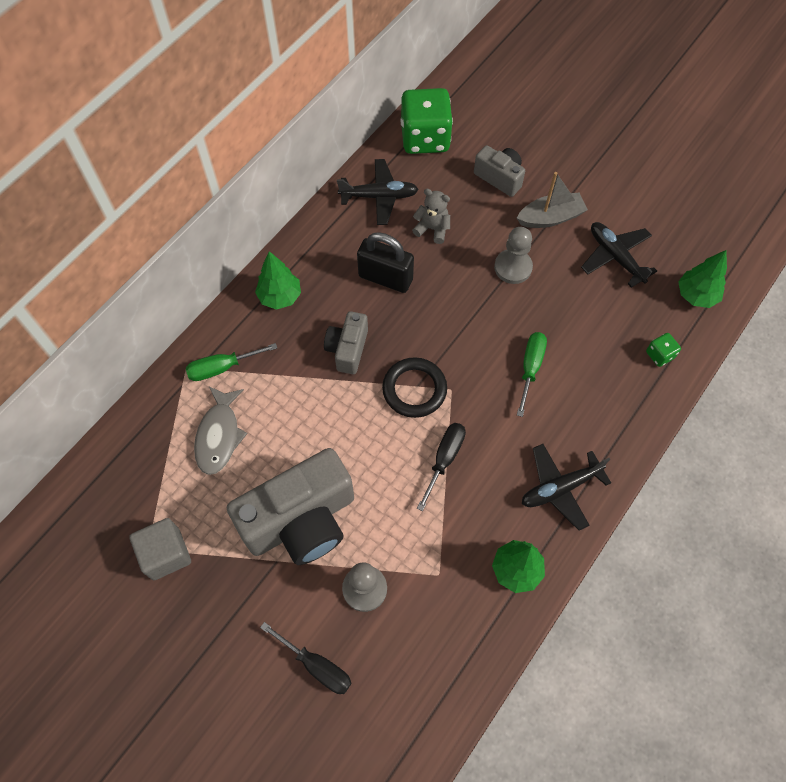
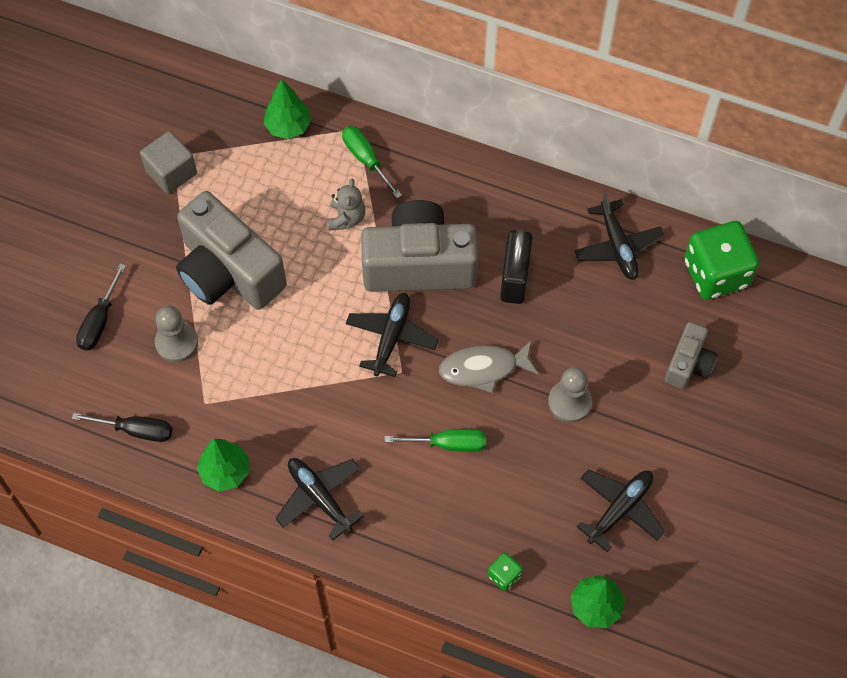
camera: 75 degrees right, 0 degrees up
grey fish [194,386,248,475] -> grey fish moved to [439,340,539,393]
green tree [255,251,301,310] -> green tree moved to [264,79,311,139]
grey camera [324,311,368,374] -> grey camera [361,200,478,292], size x1.95
black ring [382,357,447,418] -> black plane [346,293,439,377]
grey teddy bear [412,189,450,244] -> grey teddy bear moved to [328,178,365,231]
black screwdriver [417,423,466,511] -> black screwdriver moved to [72,413,172,442]
grey boat [517,172,588,228] -> none

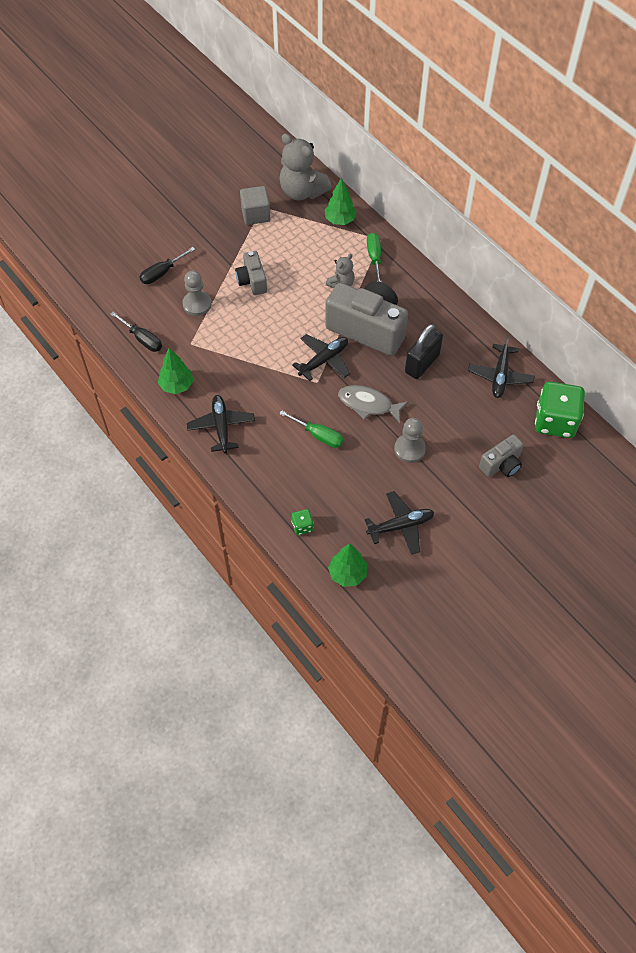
camera: 30 degrees right, 5 degrees down
grey camera [176,191,287,310] -> grey camera [235,251,267,295], size x0.51
none -> grey teddy bear [279,133,332,200]

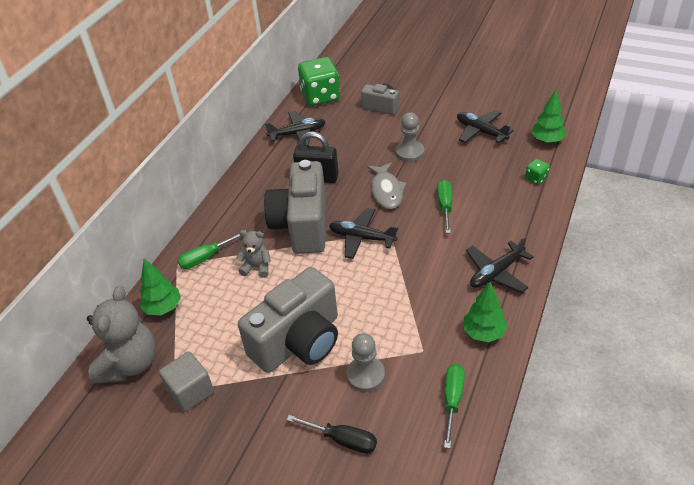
camera: 115 degrees left, 15 degrees down
black screwdriver [110,312,162,352] -> green screwdriver [444,364,465,448]
grey camera [235,251,267,295] -> grey camera [238,267,338,373], size x1.95

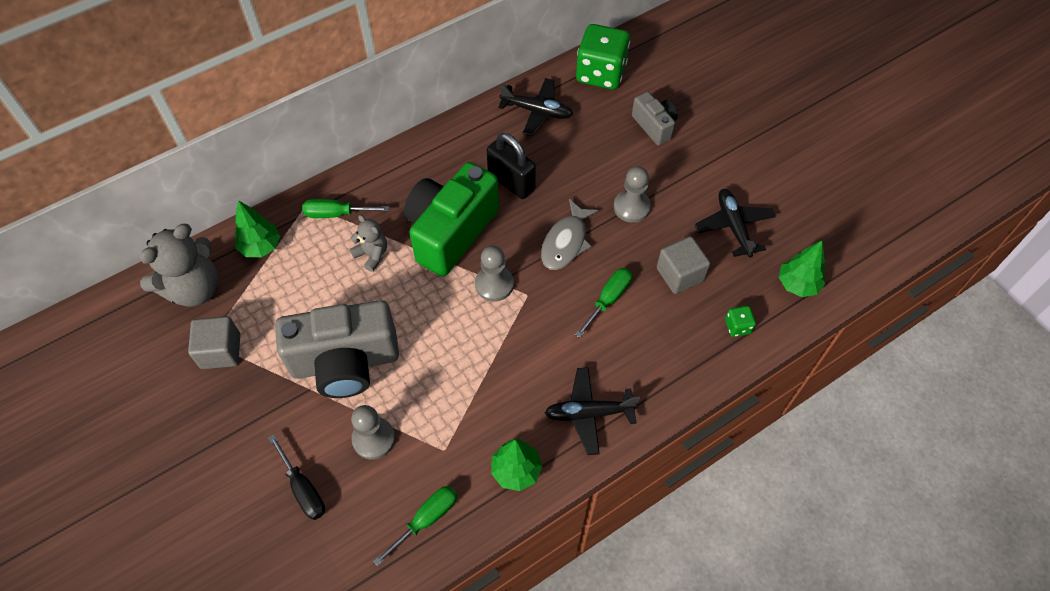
camera: 30 degrees right, 15 degrees up
grey camera [264,160,326,254] -> green camera [404,162,499,277]
black plane [329,208,398,259] -> grey pawn [475,246,514,302]
none -> grey cube [657,236,710,294]

